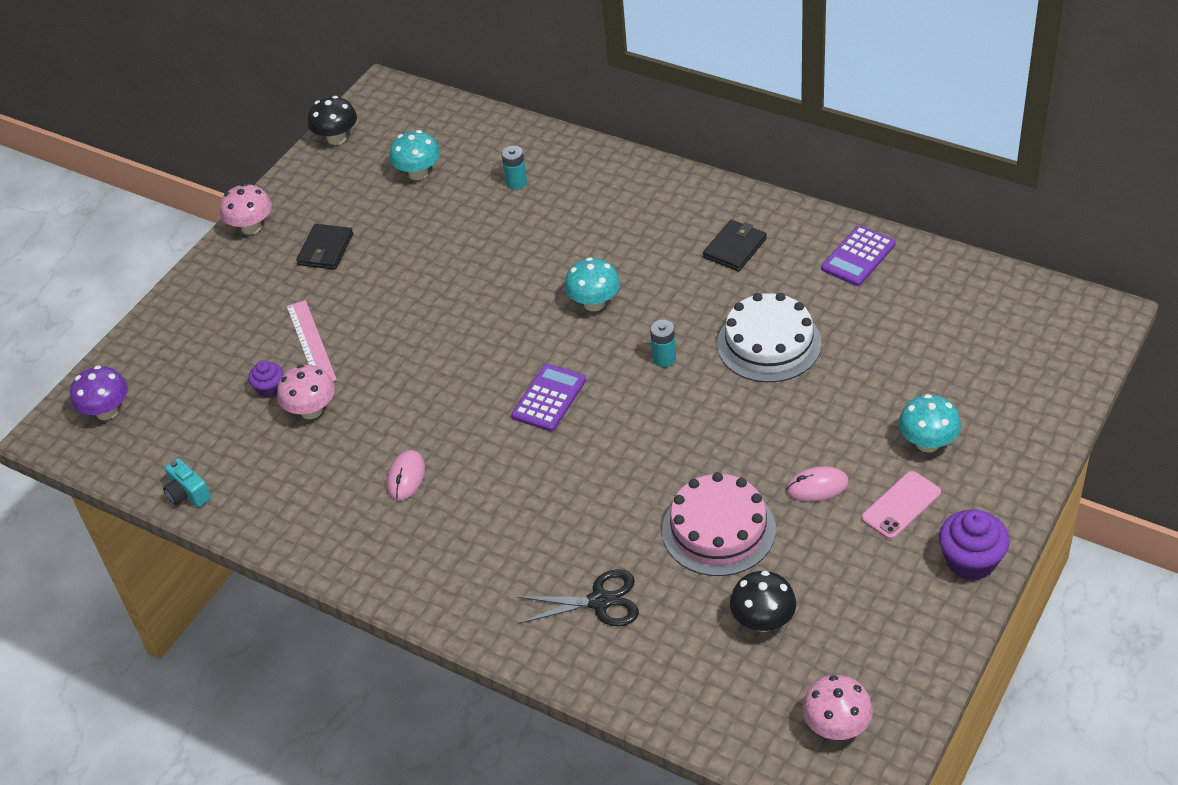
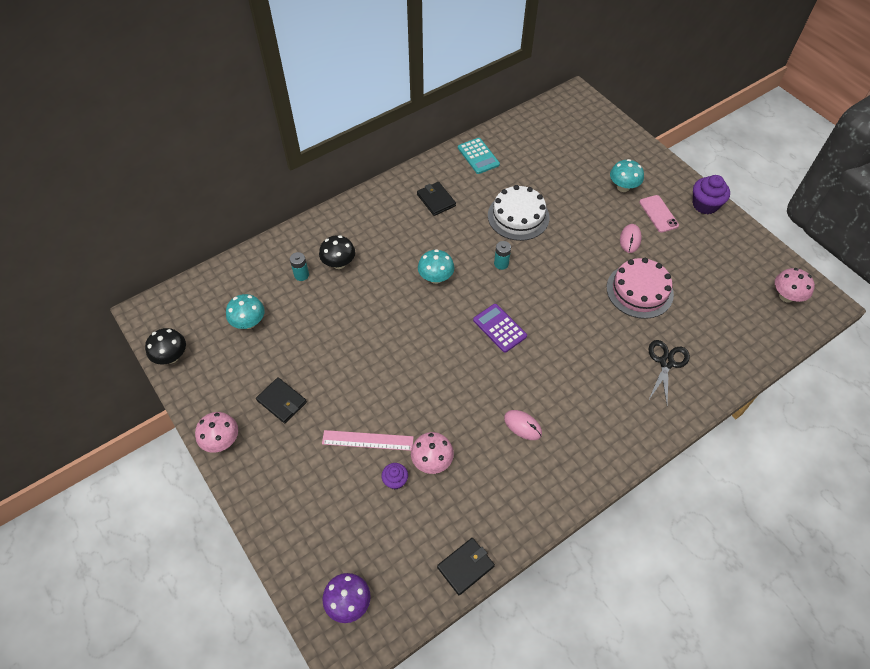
camera: 70 degrees left, 10 degrees up
turquoise camera [163,458,211,507] -> black wallet [437,538,495,595]
black mushroom [730,571,796,632] -> black mushroom moved to [319,235,355,269]
purple calculator [821,225,896,286] -> turquoise calculator [458,138,500,174]

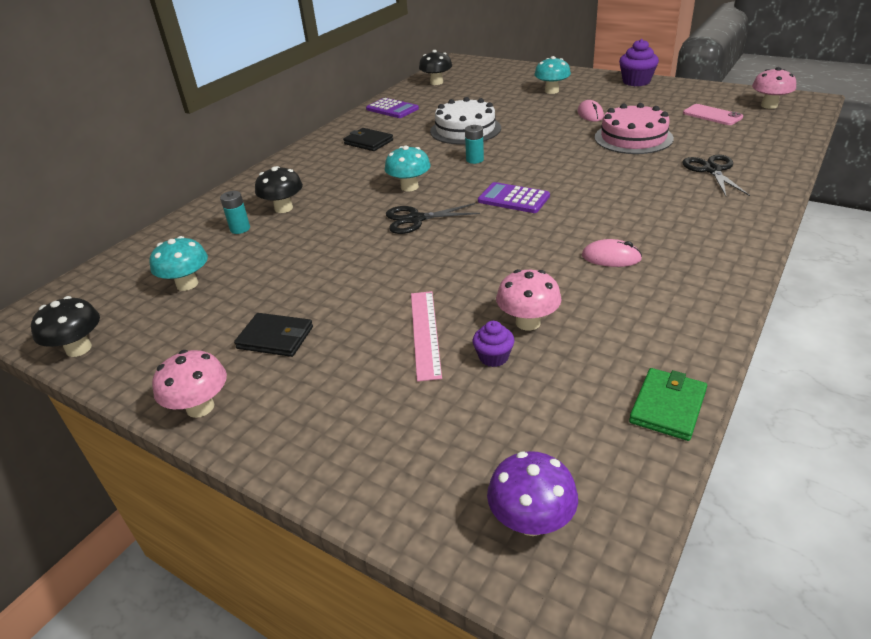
camera: 20 degrees left, 20 degrees down
pink ruler [322,430,414,451] -> pink ruler turned 75 degrees counterclockwise [411,291,442,382]
black wallet [437,538,495,595] -> green wallet [629,368,707,441]
turquoise calculator [458,138,500,174] -> purple calculator [366,98,419,118]
pink phone [639,195,679,233] -> pink phone moved to [683,104,743,125]
none -> black scissors [386,203,480,234]
none -> black mushroom [419,50,452,85]

